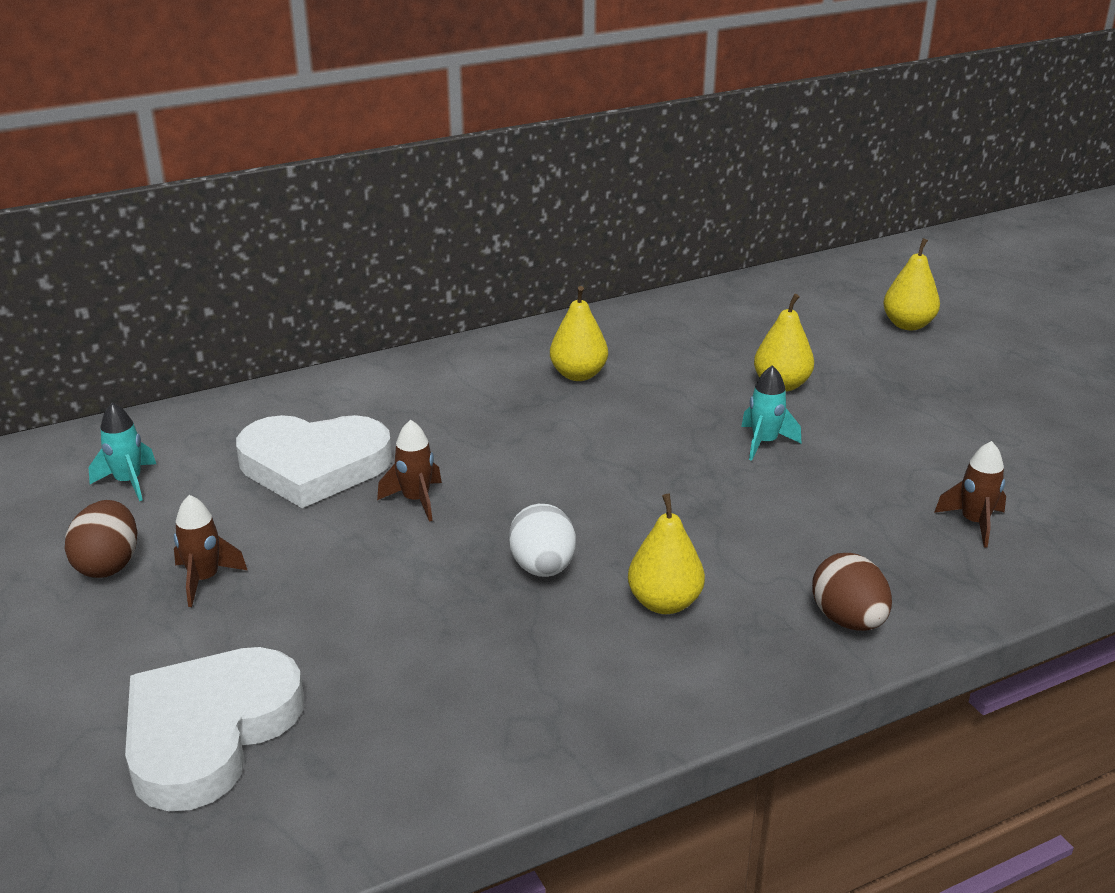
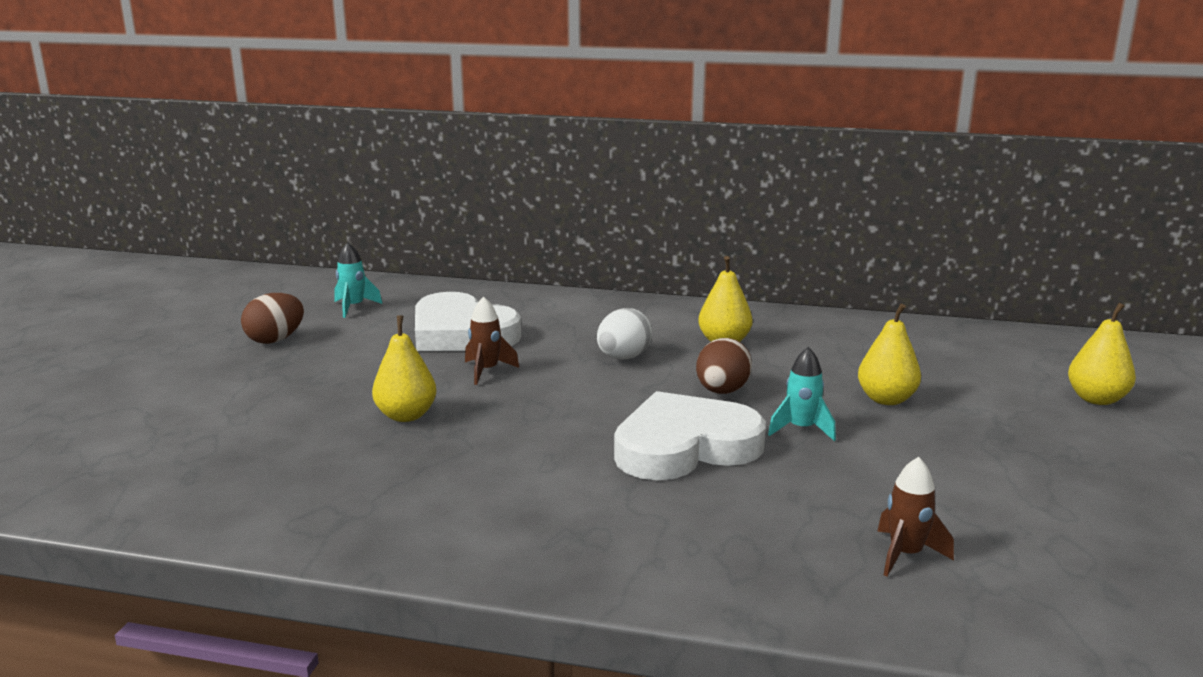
camera: 40 degrees right, 10 degrees down
white heart [125,647,304,811] -> white heart moved to [614,391,766,480]
brown rocket [174,495,247,607] -> none
white egg [508,504,576,577] -> white egg moved to [597,308,652,360]
yellow pear [628,494,705,614] -> yellow pear moved to [372,315,436,422]
brown egg [812,553,892,631] -> brown egg moved to [696,338,752,394]

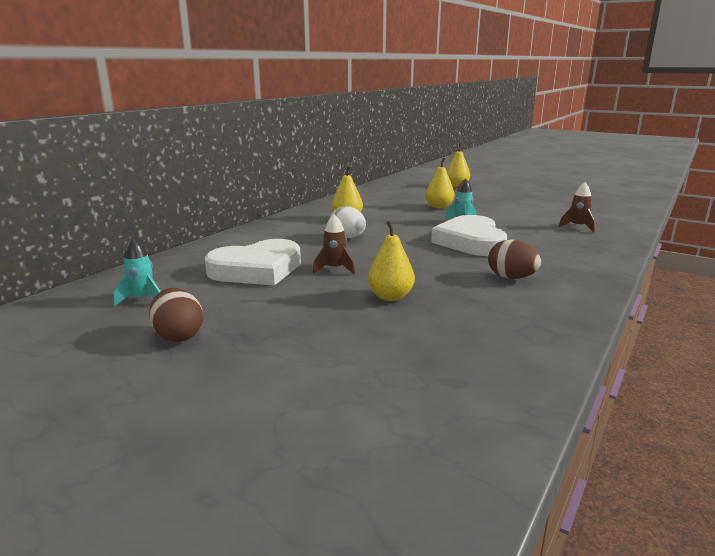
camera: 70 degrees left, 0 degrees up
brown egg [696,338,752,394] -> brown egg moved to [488,239,541,279]

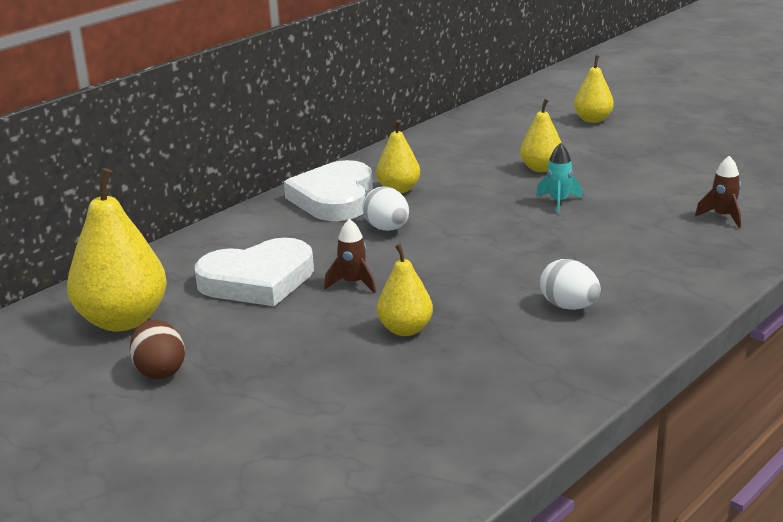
camera: 10 degrees right, 5 degrees up
turquoise rocket [114,237,161,306] -> yellow pear [67,168,167,331]
white heart [431,215,507,256] -> white heart moved to [284,160,373,221]
brown egg [488,239,541,279] -> white egg [540,259,601,310]

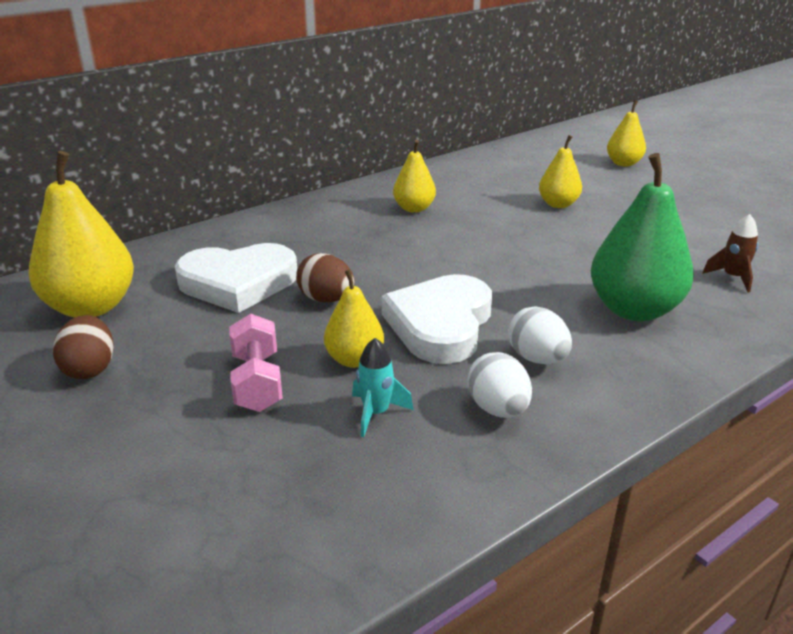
camera: 10 degrees right, 5 degrees up
white heart [284,160,373,221] -> white heart moved to [382,274,492,364]
brown rocket [324,219,376,293] -> brown egg [296,253,355,302]
white egg [362,187,409,231] -> white egg moved to [468,352,532,418]
turquoise rocket [536,143,583,214] -> turquoise rocket moved to [352,338,413,437]
none -> pink dumbbell [229,314,283,412]
none -> green pear [591,153,694,321]

